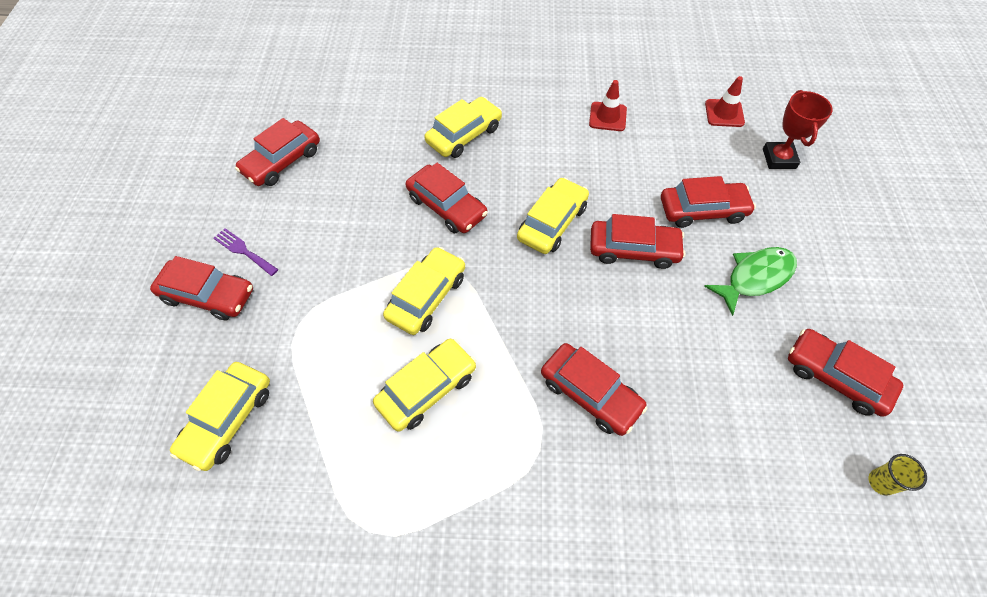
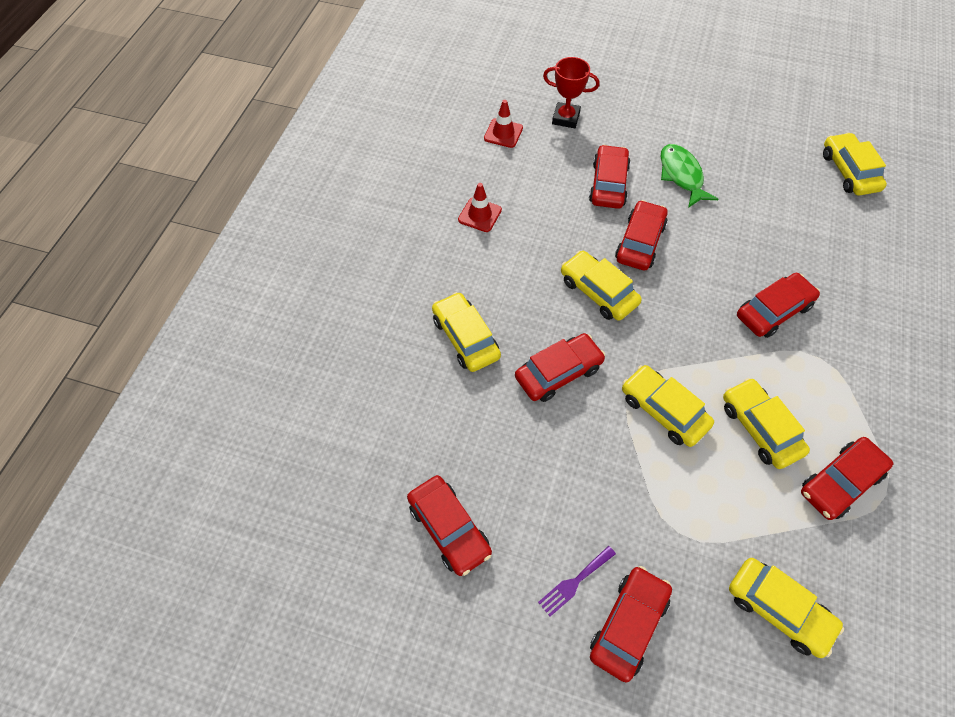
camera: 75 degrees left, 0 degrees up
red car [788,329,903,417] -> red car moved to [801,437,893,520]
yellow cup [869,454,927,496] -> yellow car [823,133,887,195]

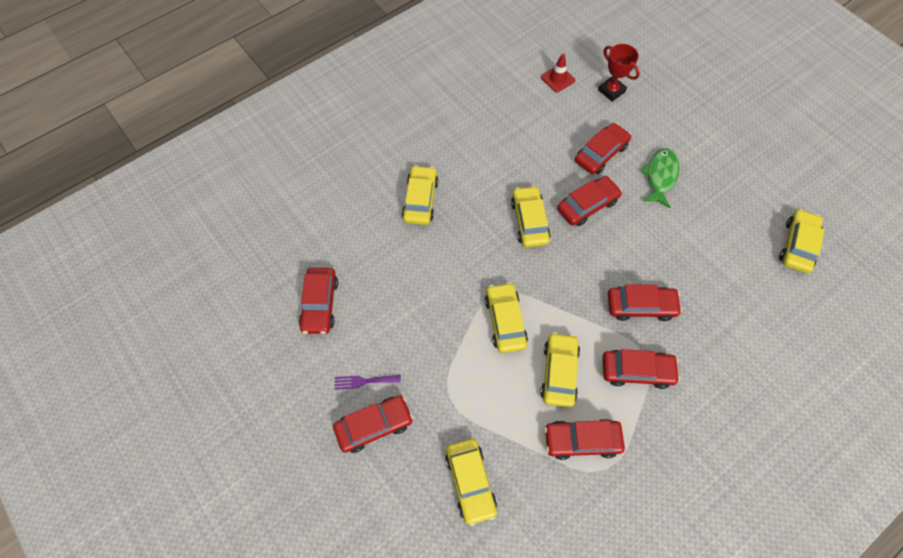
camera: 35 degrees right, 5 degrees up
red traffic cone [458,183,502,232] -> none
red car [515,333,605,402] -> red car moved to [603,349,680,389]

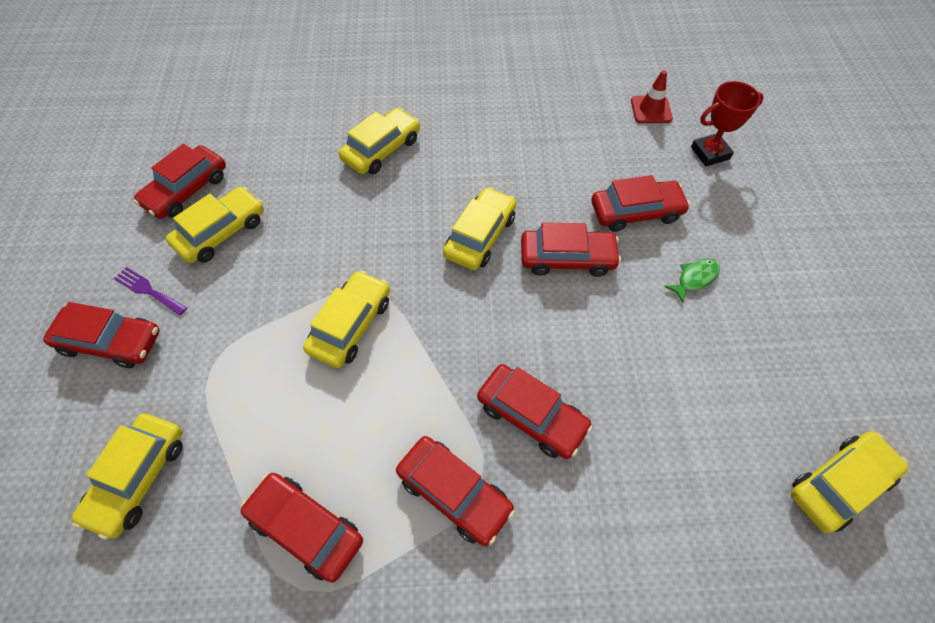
camera: 35 degrees right, 5 degrees down
yellow car [540,332,580,408] -> yellow car moved to [166,187,264,263]
red trophy [598,44,640,102] -> red trophy turned 75 degrees clockwise [691,81,764,166]
green fish [641,148,679,208] -> green fish [664,259,720,303], size x0.60

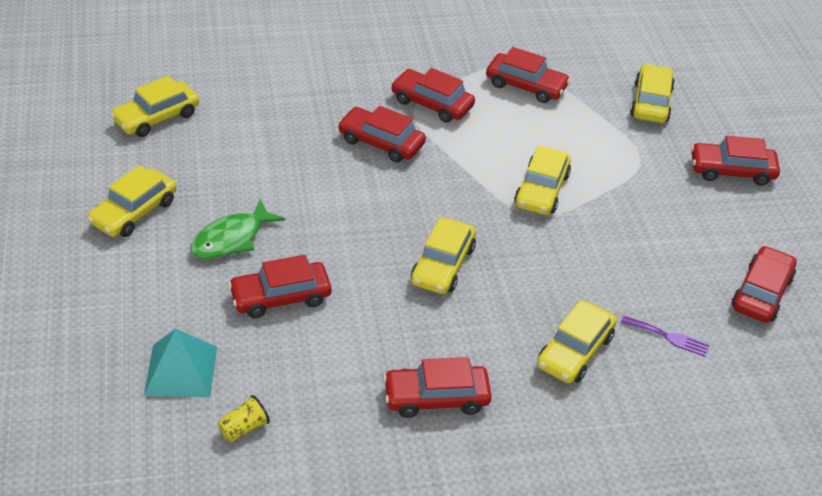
camera: 170 degrees right, 15 degrees down
purple fork [114,267,187,316] -> purple fork moved to [621,316,710,357]
yellow car [166,187,264,263] -> yellow car moved to [87,165,177,237]
red car [521,223,621,277] -> red car moved to [383,357,492,418]
red traffic cone [631,70,673,123] -> yellow cup [218,395,270,442]
green fish [664,259,720,303] -> green fish [190,199,285,259], size x1.67
red trophy [691,81,764,166] -> turquoise pyramid [144,329,217,398]

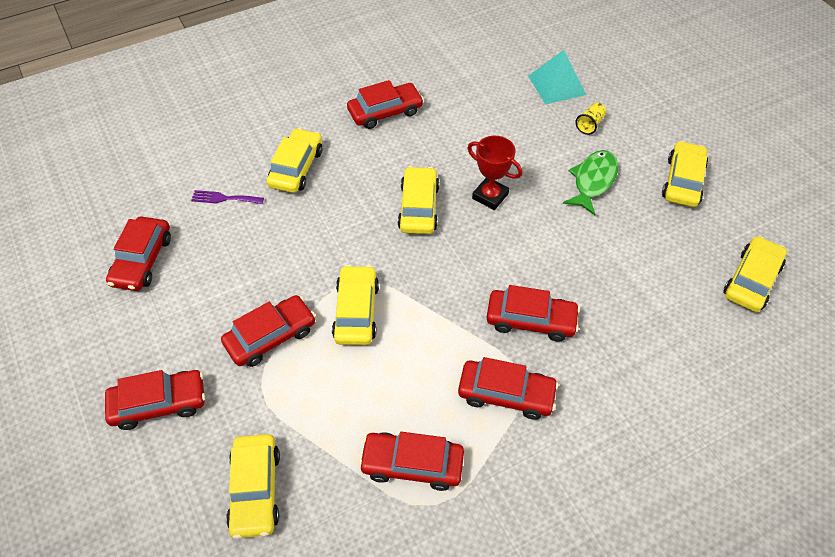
camera: 165 degrees right, 10 degrees up
yellow cup [218,395,270,442] -> yellow cup moved to [575,103,606,135]
red car [228,255,332,318] -> red car moved to [221,295,316,367]
none -> red trophy [468,136,522,210]

